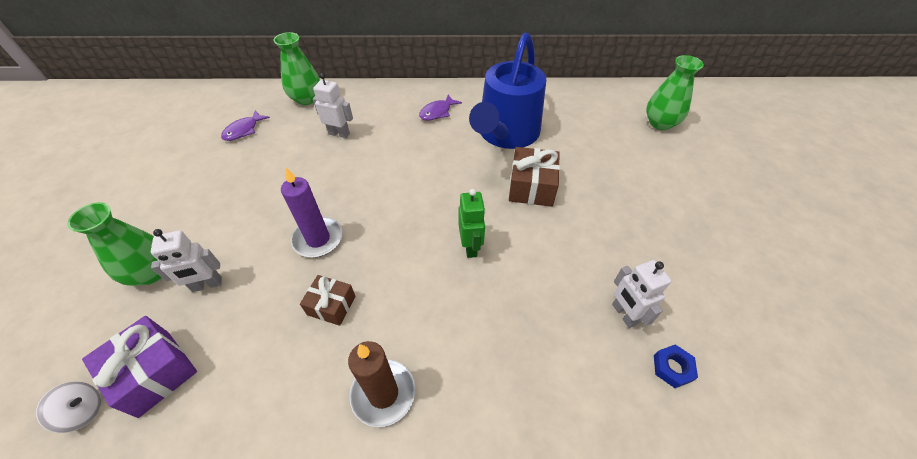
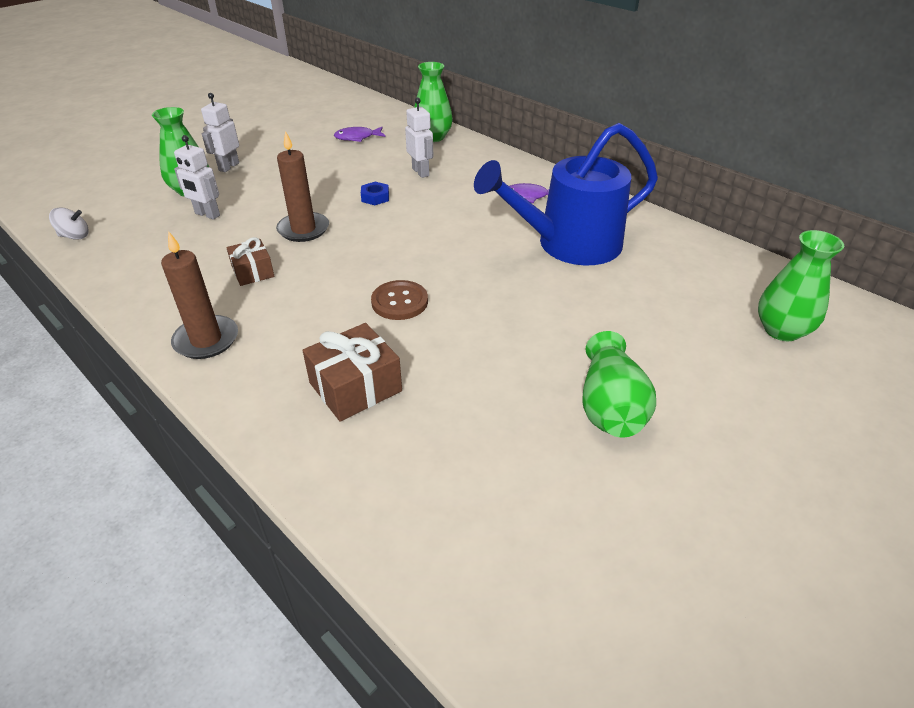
camera: 45 degrees right, 10 degrees down
white spinning top [36,381,101,433] -> white spinning top turned 45 degrees counterclockwise [49,207,88,240]
purple gift [82,316,197,418] -> none
purple candle [281,167,343,257] -> brown candle [276,131,329,242]
green robot [459,189,485,258] -> brown button [371,280,428,320]
brown gift [509,147,560,207] -> brown gift moved to [302,323,402,422]
white robot [612,260,671,328] -> white robot moved to [201,93,239,172]
blue nut [654,345,698,388] -> blue nut moved to [361,182,389,205]
none -> green vase [582,331,656,437]

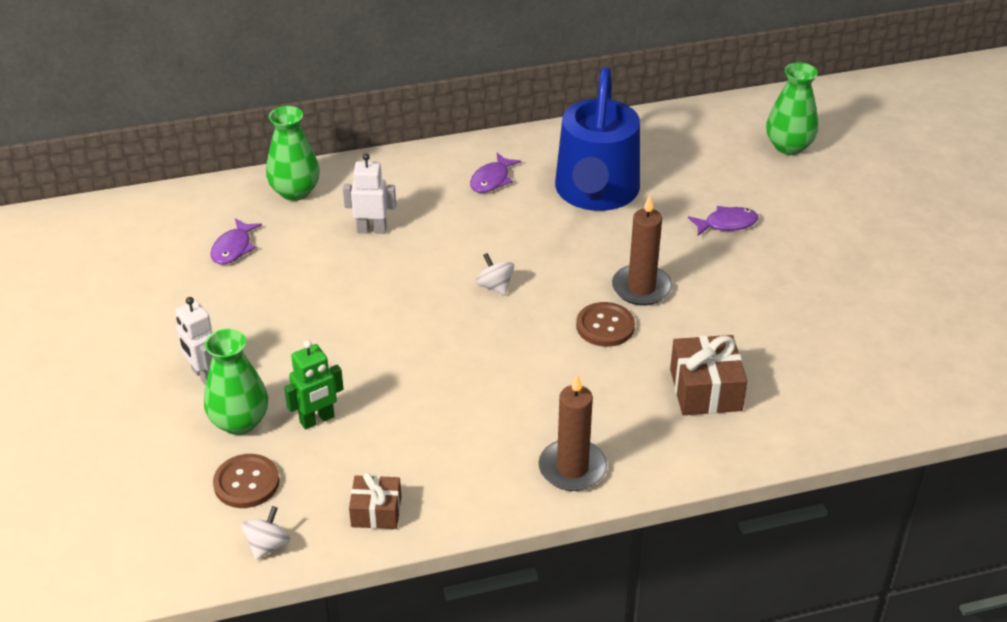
camera: 60 degrees left, 0 degrees up
white robot [174,135,220,220] -> green robot [284,340,344,430]
brown gift [226,237,274,286] -> brown gift moved to [349,473,401,529]
brown candle [276,131,329,242] -> brown candle moved to [612,195,672,305]
blue nut [361,182,389,205] -> none
green vase [582,331,656,437] -> none
none -> brown button [213,454,280,508]
none -> white spinning top [476,253,514,295]
none -> purple fish [688,206,758,236]

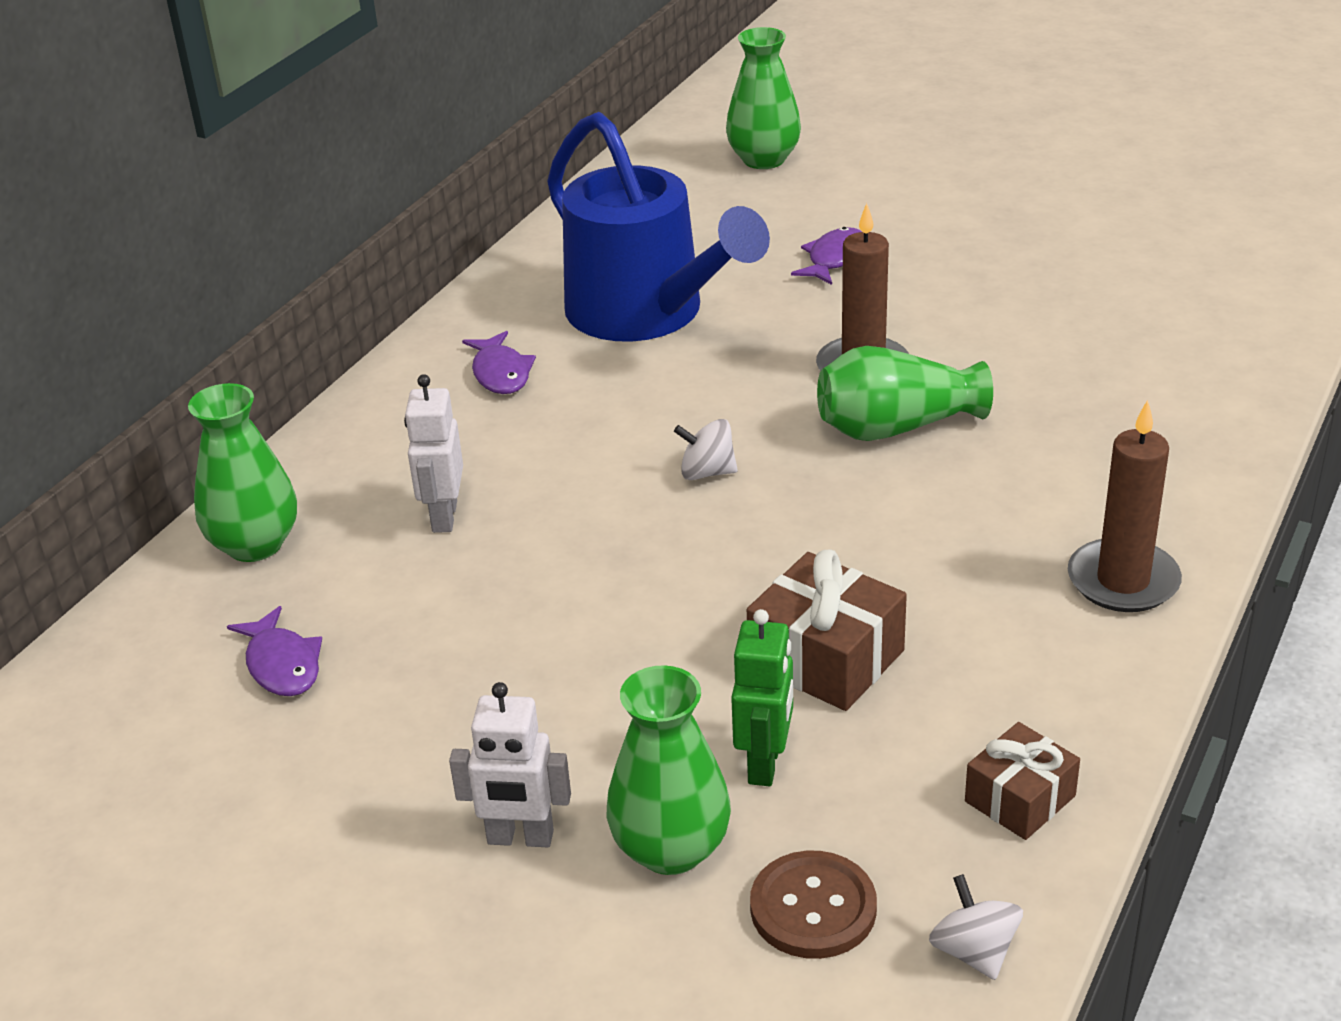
camera: 45 degrees left, 5 degrees down
white robot [343,154,396,234] -> white robot turned 45 degrees counterclockwise [404,374,463,533]
brown button [576,302,635,347] -> green vase [817,346,993,441]
brown gift [670,335,747,415] -> brown gift moved to [747,550,907,711]

